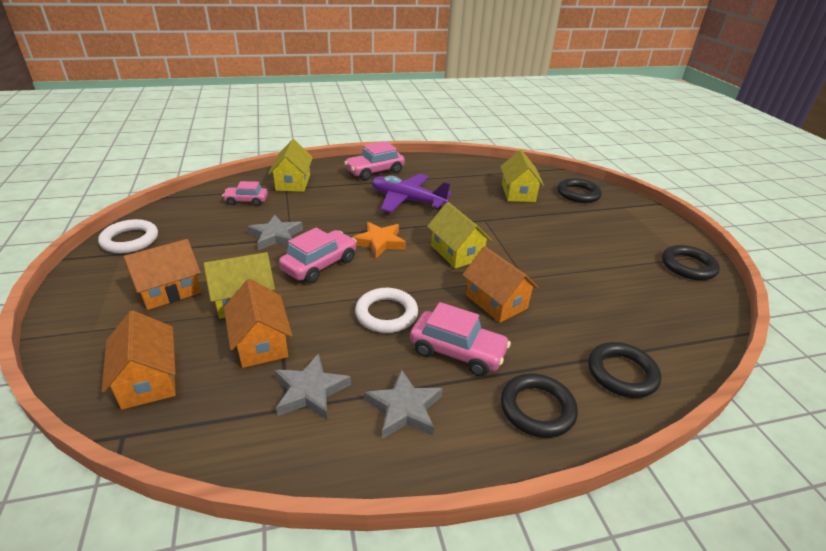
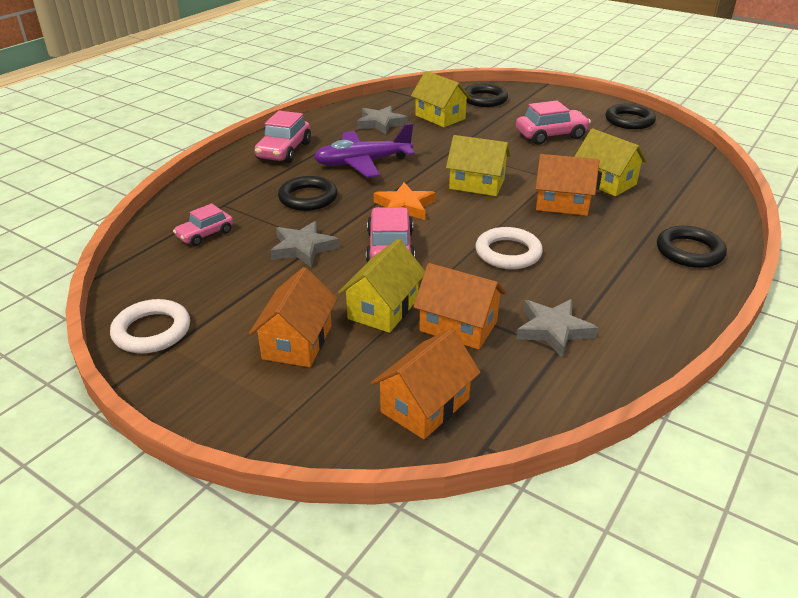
camera: 40 degrees left, 0 degrees up
orange house [102,311,176,410] -> orange house turned 75 degrees counterclockwise [371,328,481,439]
yellow house [268,139,313,192] -> yellow house moved to [574,128,647,196]
grey star [364,369,443,439] -> grey star moved to [357,106,408,134]
pink car [410,302,511,377] -> pink car moved to [516,100,591,145]
black ring [588,342,661,398] -> black ring moved to [278,176,338,211]

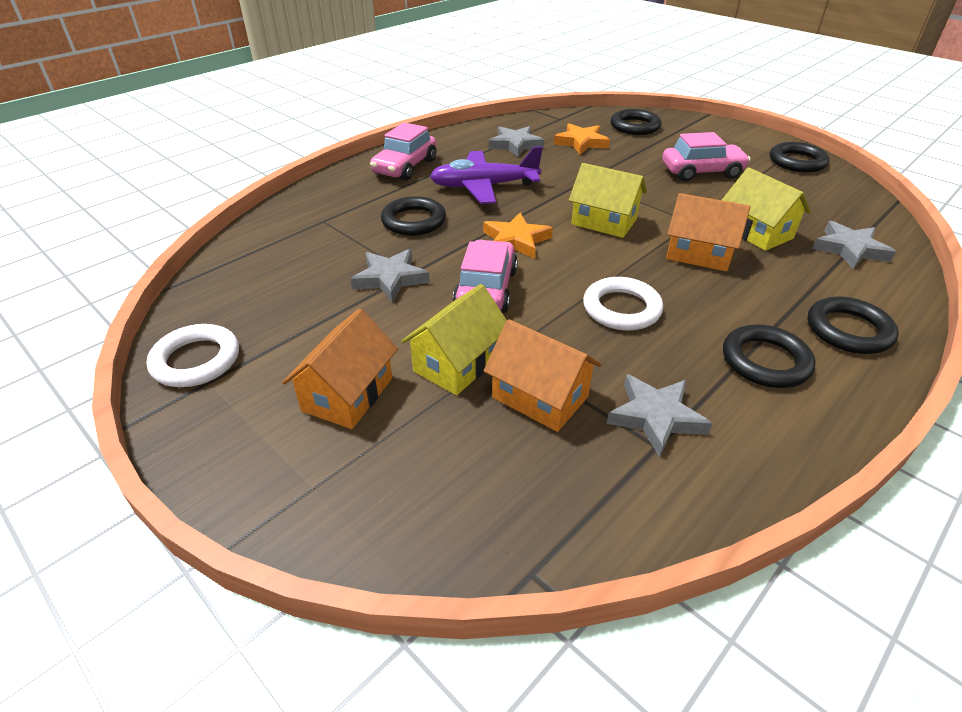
camera: 10 degrees right, 5 degrees up
pink car [173,204,233,246] -> none
orange house [371,328,481,439] -> none
yellow house [411,71,471,127] -> orange star [554,123,610,154]
none -> black ring [723,325,816,388]
none -> grey star [812,221,896,269]

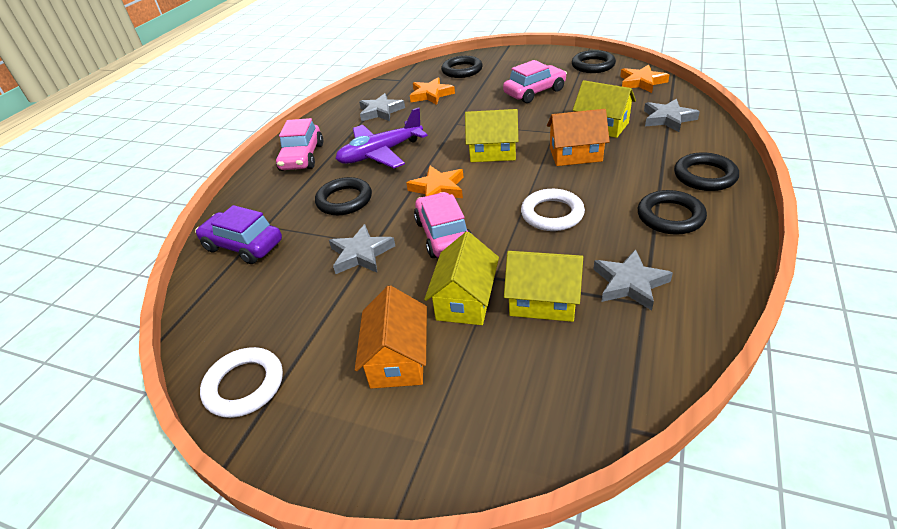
camera: 20 degrees left, 0 degrees up
orange house [484,319,602,432] -> yellow house [504,251,583,322]
none -> purple car [195,205,282,264]
none -> orange star [620,65,669,93]

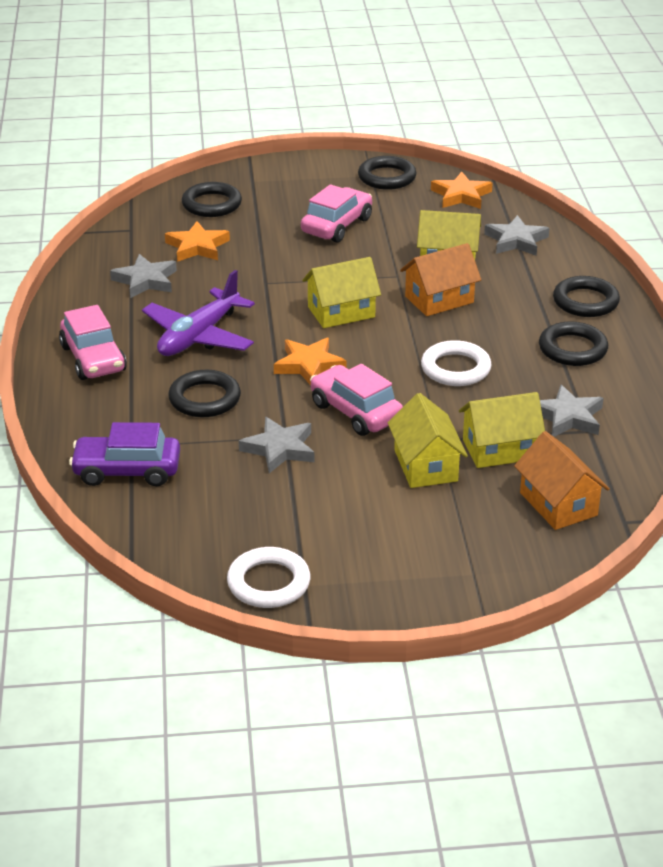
camera: 30 degrees left, 5 degrees down
orange house [355,285,427,389] -> orange house moved to [514,431,610,530]

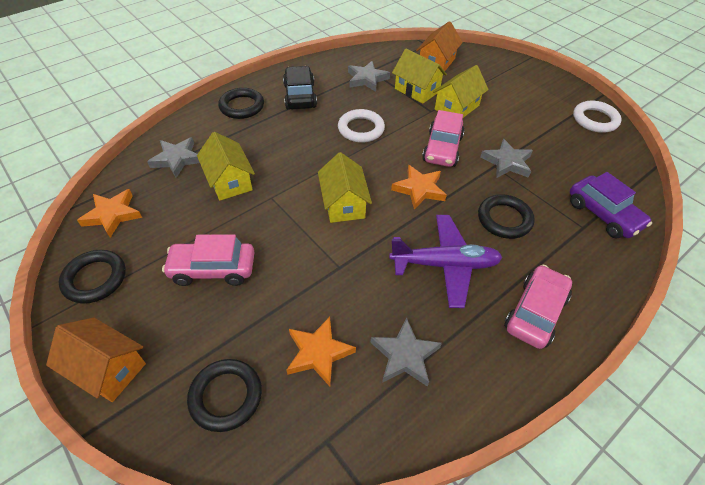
camera: 125 degrees left, 15 degrees up
yellow house [302,257,381,328] -> yellow house turned 45 degrees clockwise [318,152,372,223]
orange house [400,243,481,316] -> orange house moved to [46,318,146,402]
black ring [539,322,608,366] -> black car [283,66,317,109]

